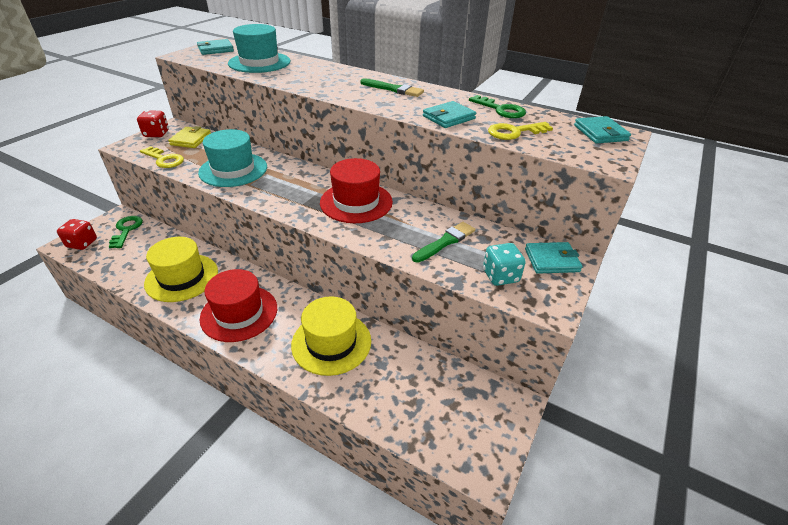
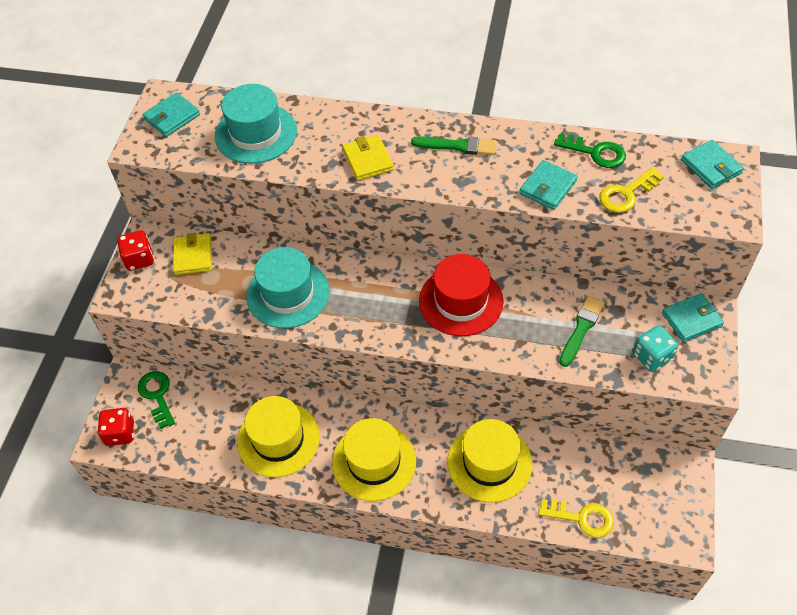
camera: 15 degrees left, 15 degrees up
yellow key [140,146,184,168] -> yellow key moved to [538,499,614,538]
red hat [200,269,277,342] -> yellow hat [332,418,416,501]
none -> yellow wallet [342,135,394,181]

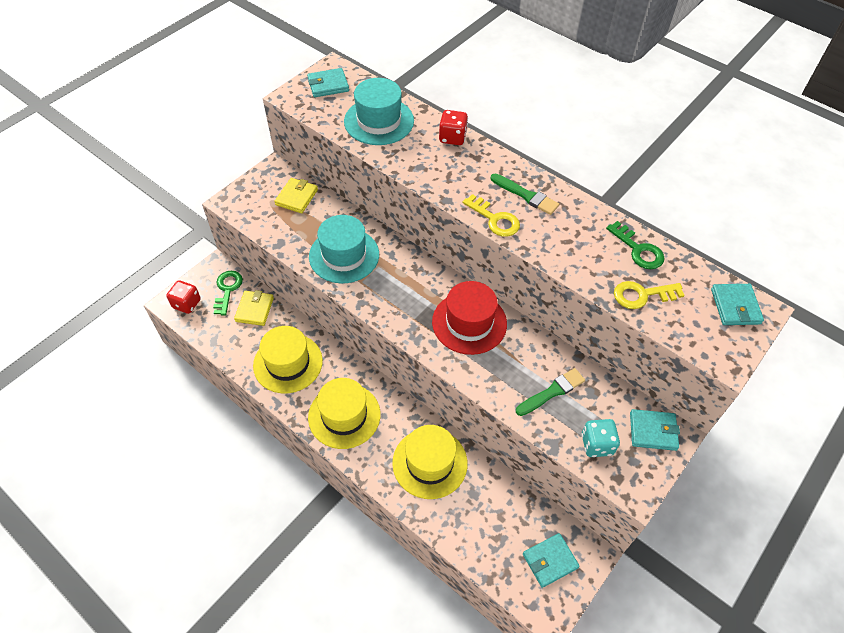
camera: 25 degrees right, 0 degrees up
red dice [117,230,154,271] -> red dice moved to [439,110,468,145]
yellow wallet [342,135,394,181] -> yellow wallet moved to [234,290,274,326]
turquoise wallet [519,160,578,210] -> turquoise wallet moved to [523,533,580,588]
yellow key [538,499,614,538] -> yellow key moved to [463,194,520,237]

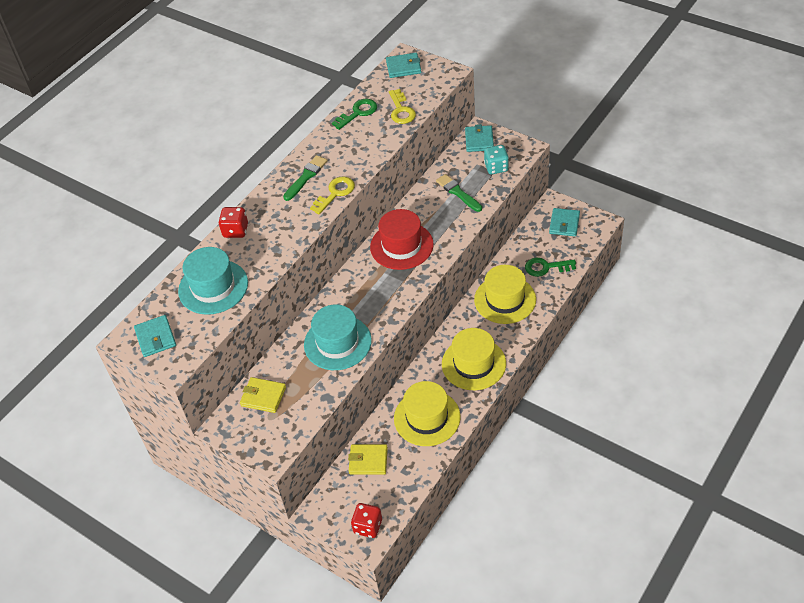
camera: 90 degrees left, 5 degrees down
green key [213,271,243,315] -> green key moved to [525,258,576,277]
turquoise wallet [523,533,580,588] -> turquoise wallet turned 45 degrees clockwise [549,208,580,236]

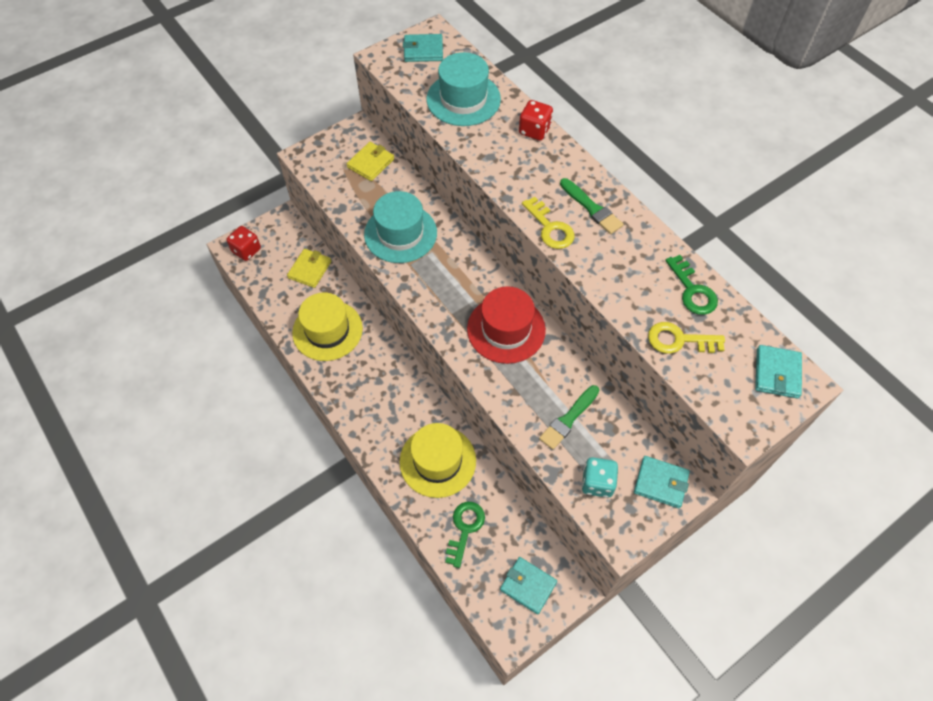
camera: 105 degrees right, 10 degrees up
green brush [436,174,482,212] -> green brush turned 150 degrees clockwise [539,385,599,450]
yellow hat [442,328,506,390] -> none

